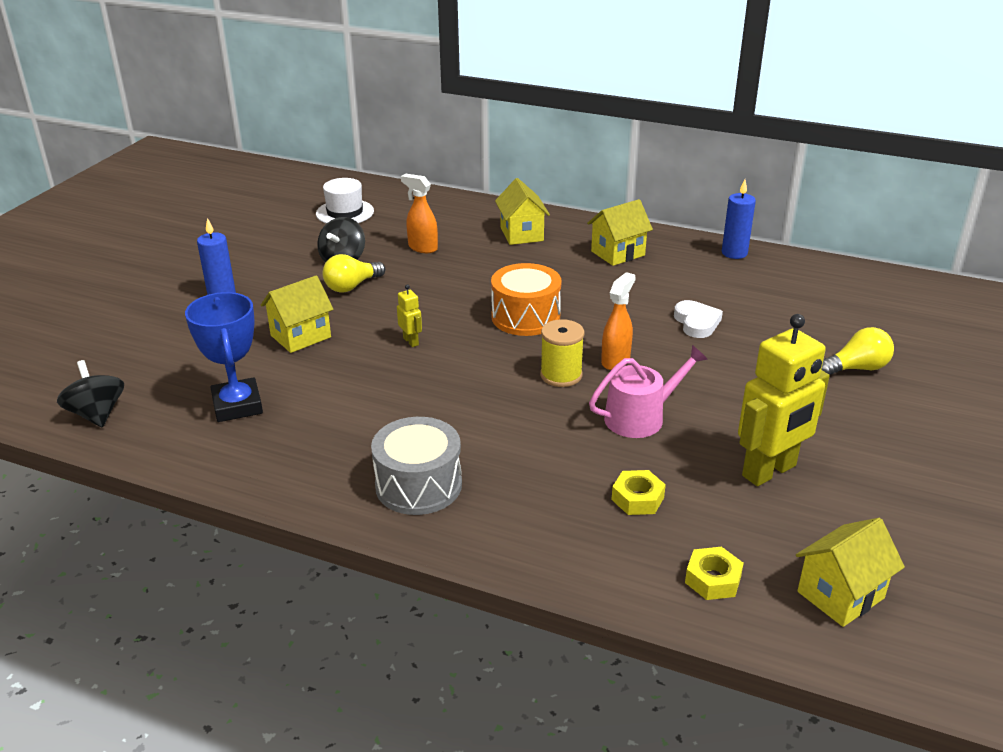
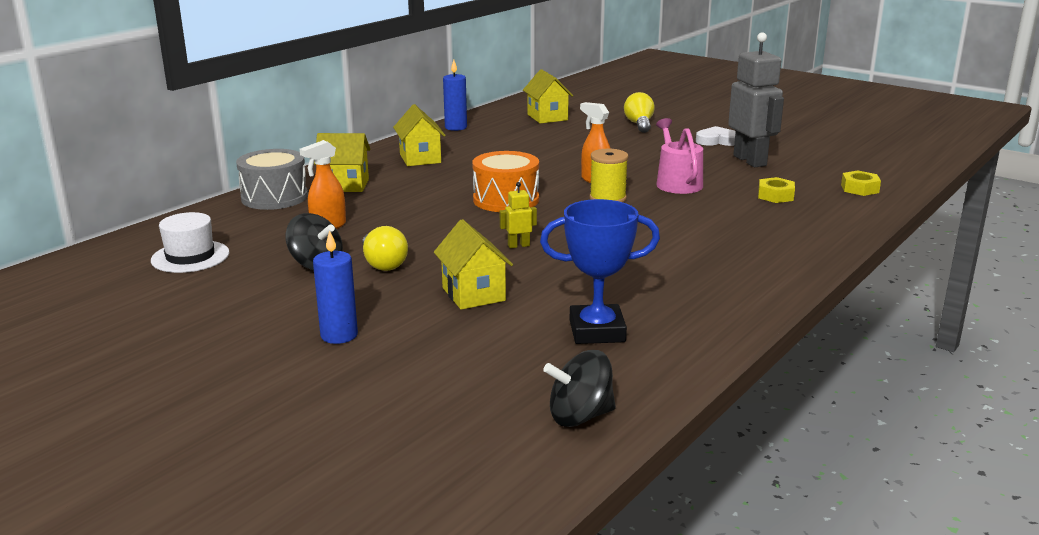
camera: 75 degrees left, 10 degrees down
grey drum [371,417,462,515] -> grey drum moved to [236,149,308,210]
white heart [674,300,723,338] -> white heart moved to [696,126,736,146]
yellow robot [738,314,830,486] -> grey robot [728,33,784,167]
yellow house [796,518,905,627] -> yellow house moved to [523,69,573,123]

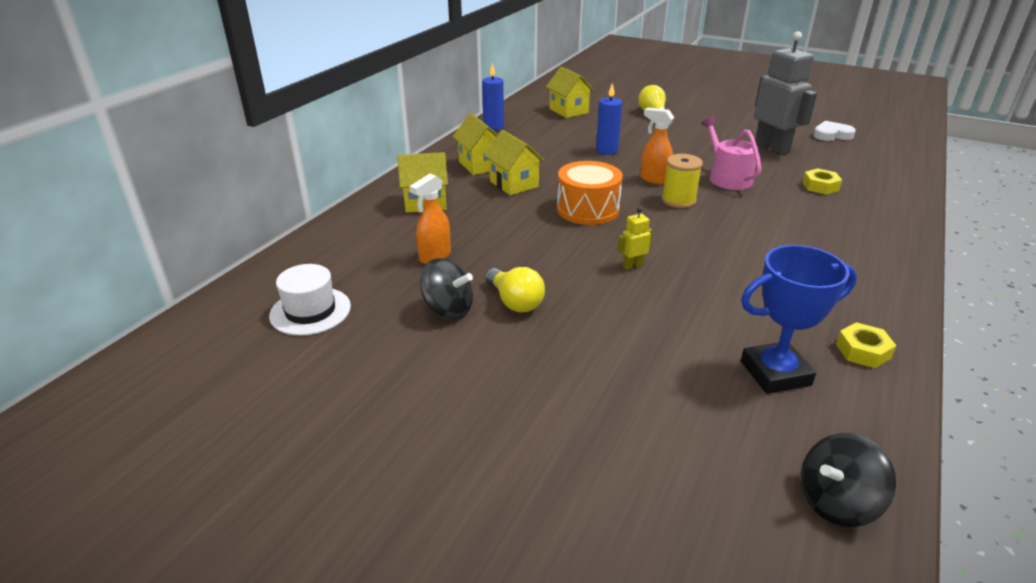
camera: 10 degrees left, 10 degrees up
grey drum [236,149,308,210] -> none
blue candle [313,230,358,344] -> blue candle moved to [596,83,622,155]
yellow house [434,219,513,310] -> yellow house moved to [484,130,545,195]
white heart [696,126,736,146] -> white heart moved to [813,121,856,141]
yellow nut [841,171,881,196] -> yellow nut moved to [836,322,896,368]

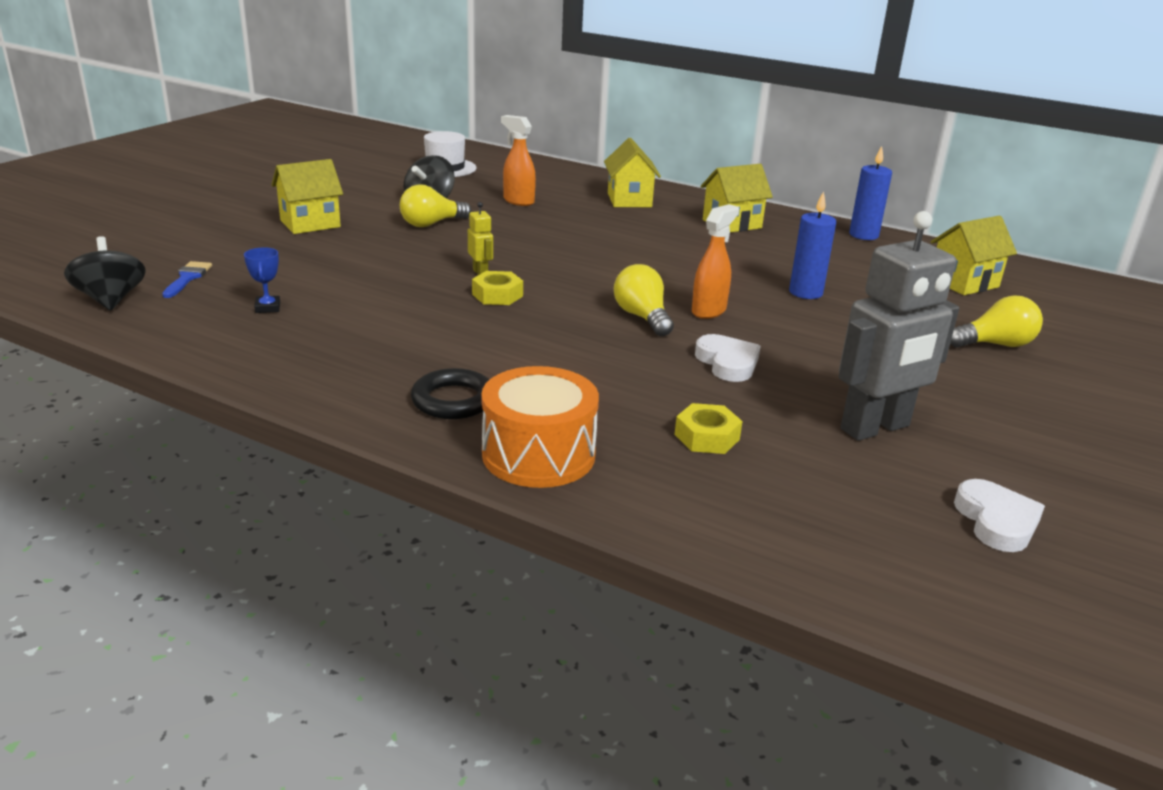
camera: 90 degrees right, 5 degrees down
yellow house [484,130,545,195] -> yellow house moved to [271,159,343,234]
orange drum [557,161,623,225] -> orange drum moved to [481,366,599,488]
yellow spool [662,154,703,208] -> yellow light bulb [614,264,674,336]
pink watering can [701,117,762,190] -> white heart [695,334,761,382]
blue trophy [741,245,857,394] -> blue trophy [244,247,280,313], size x0.45
yellow nut [836,322,896,368] -> yellow nut moved to [472,271,523,305]
none -> blue brush [162,261,212,298]
none -> black ring [411,368,489,419]

